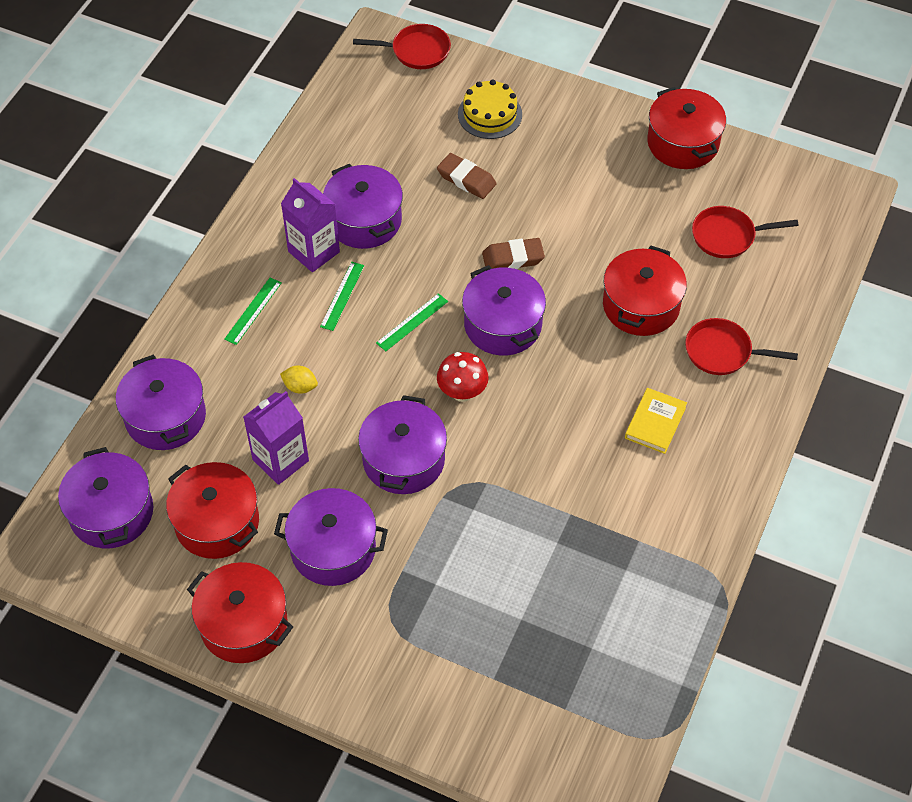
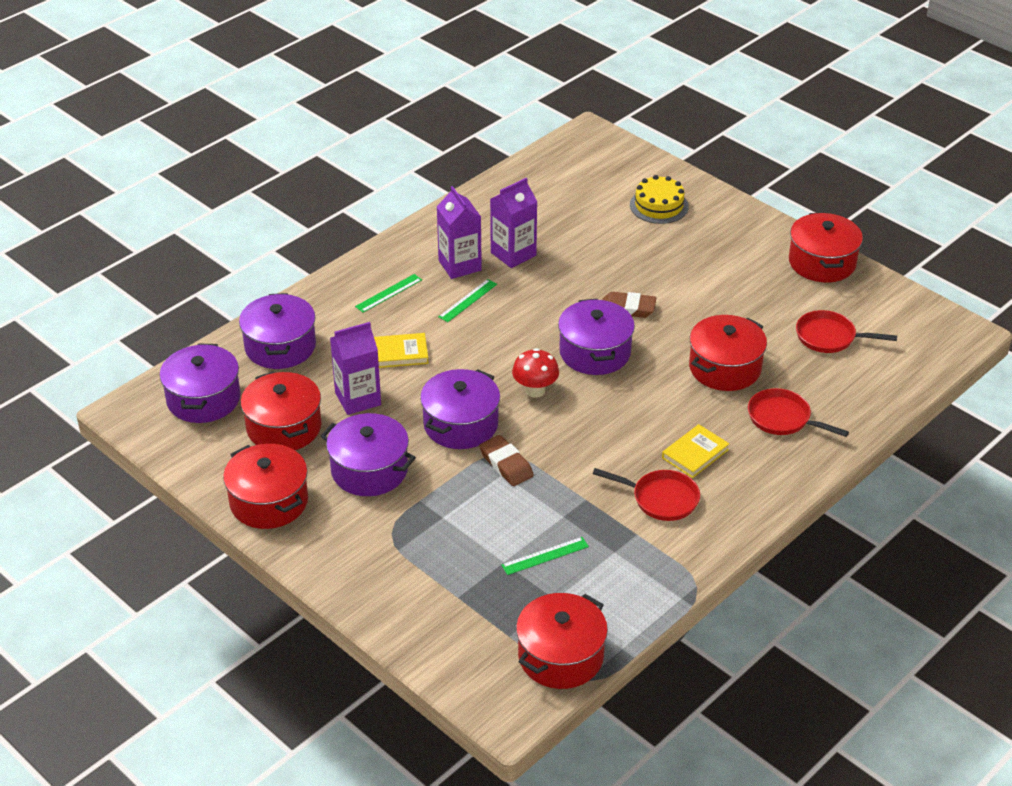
camera: 20 degrees right, 15 degrees down
yellow lemon [280,366,318,394] -> yellow book [374,333,428,368]
purple pot [323,164,403,249] -> purple carton [490,178,537,268]
red pan [353,24,451,69] -> red pan moved to [593,468,700,521]
green ruler [376,293,448,351] -> green ruler moved to [501,537,589,575]
brown eraser [437,153,497,199] -> brown eraser moved to [479,435,534,486]
none -> red pot [516,593,608,689]

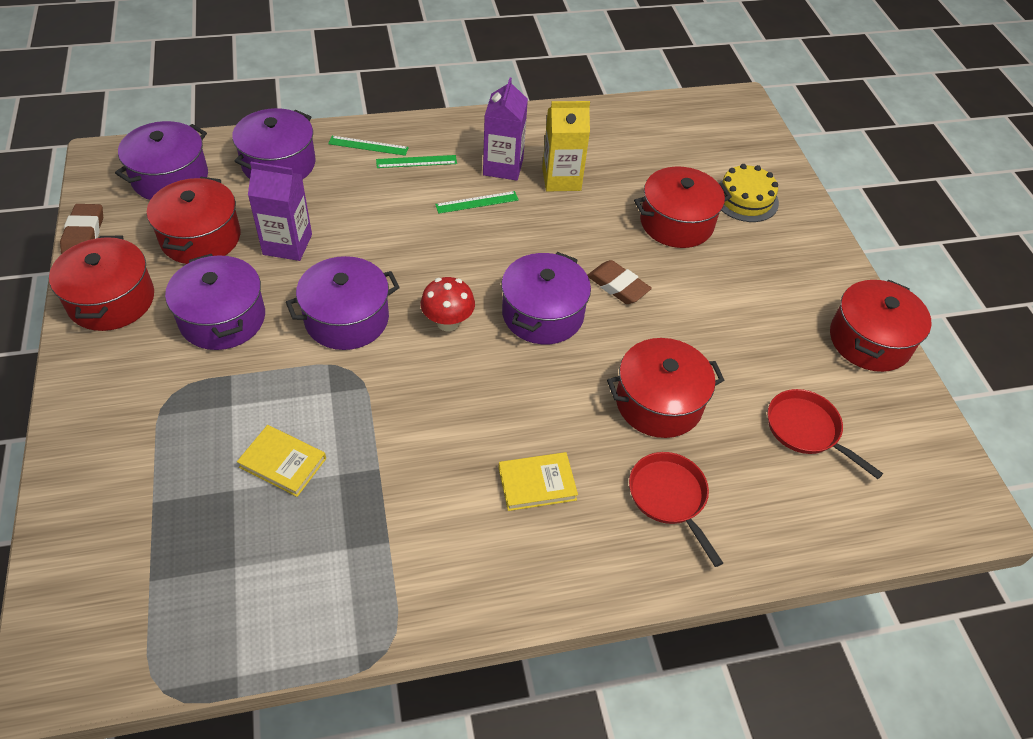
camera: 30 degrees right, 10 degrees up
yellow book [374,333,428,368] -> yellow book moved to [237,425,326,497]
brown eraser [479,435,534,486] -> brown eraser moved to [60,204,103,254]
purple carton [490,178,537,268] -> yellow carton [542,101,590,192]
green ruler [501,537,589,575] -> green ruler moved to [328,136,409,156]
red pot [516,593,608,689] -> red pot moved to [634,167,732,248]
red pan [593,468,700,521] -> none

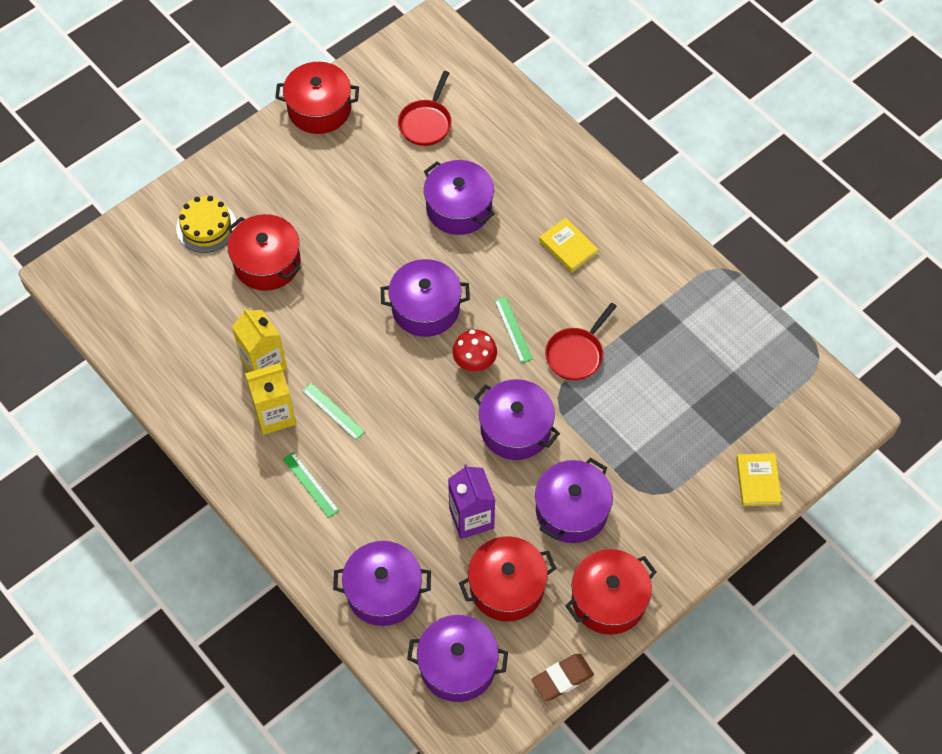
camera: 115 degrees left, 10 degrees up
yellow book [237,425,326,497] -> yellow book moved to [736,453,782,506]
green ruler [328,136,409,156] -> green ruler moved to [494,297,533,363]
purple carton [483,78,528,181] -> yellow carton [245,363,296,435]
brown eraser [588,260,652,304] -> none
red pot [607,338,724,438] -> purple pot [424,160,495,235]
red pan [629,452,723,567] -> red pan moved to [545,303,617,380]

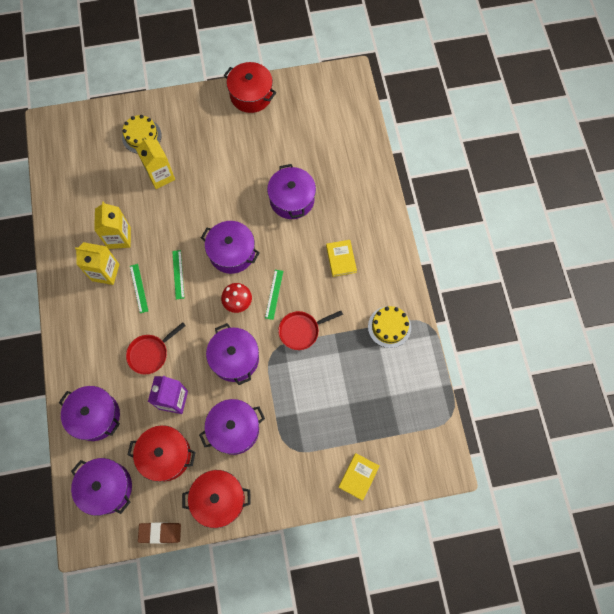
camera: 30 degrees right, 10 degrees up
red pot [227,214,301,291] -> yellow carton [136,137,175,189]
green ruler [283,452,339,518] -> green ruler moved to [172,250,184,299]
red pan [398,71,452,146] -> red pan moved to [126,322,186,374]
none -> yellow cake [368,306,411,348]

